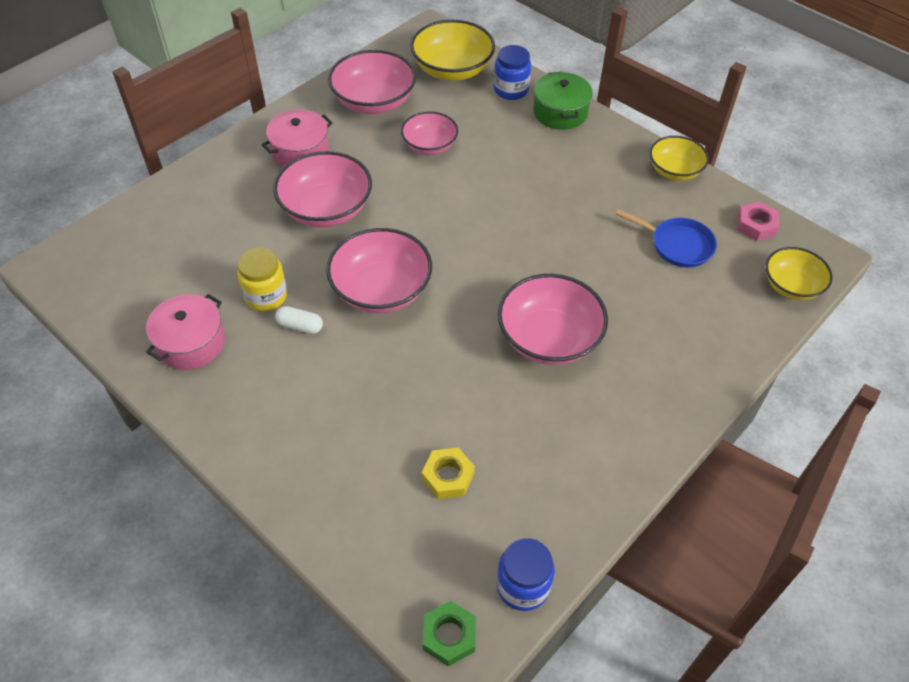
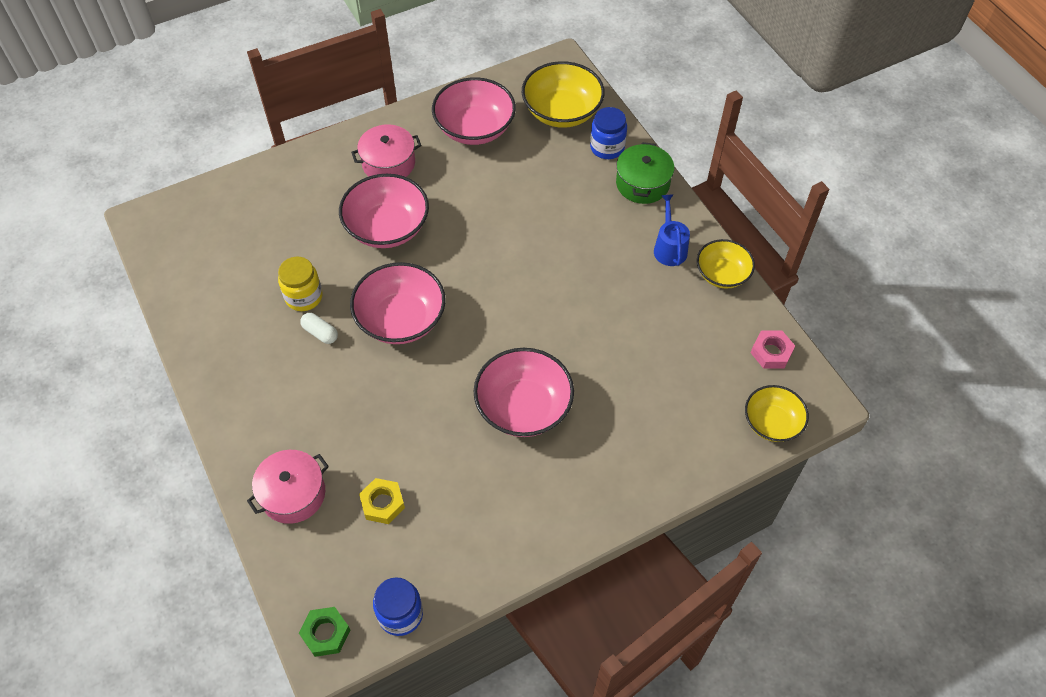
camera: 20 degrees right, 5 degrees up
pink pot [146,294,225,370] -> pink pot moved to [247,450,329,524]
pink bowl [401,111,458,155] -> none
blue pan [616,209,717,268] -> none
none -> blue watering can [654,194,690,266]

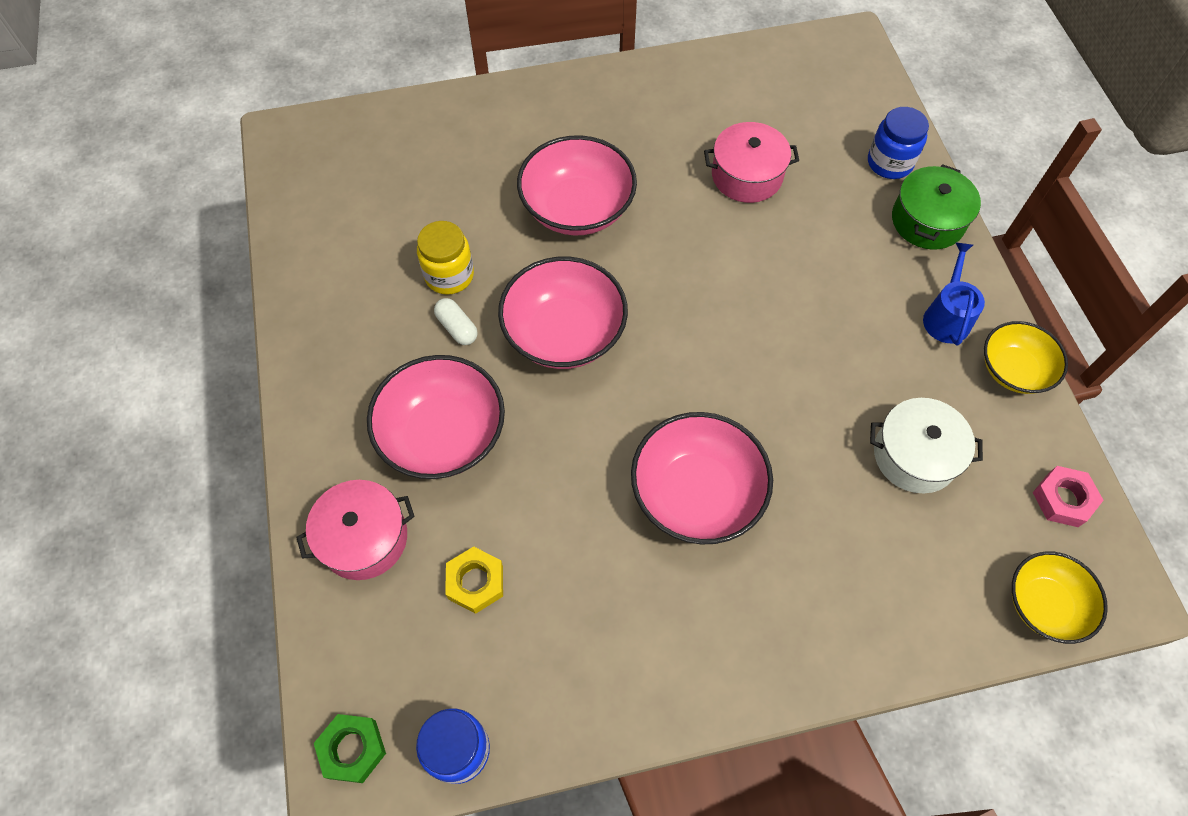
camera: 15 degrees right, 5 degrees up
pink pot [351,124,421,177] -> pink pot moved to [704,122,799,203]
pink bowl [432,77,516,145] -> pink bowl moved to [367,355,505,479]
yellow bowl [522,61,605,128] -> none
none -> white pot [870,398,983,493]

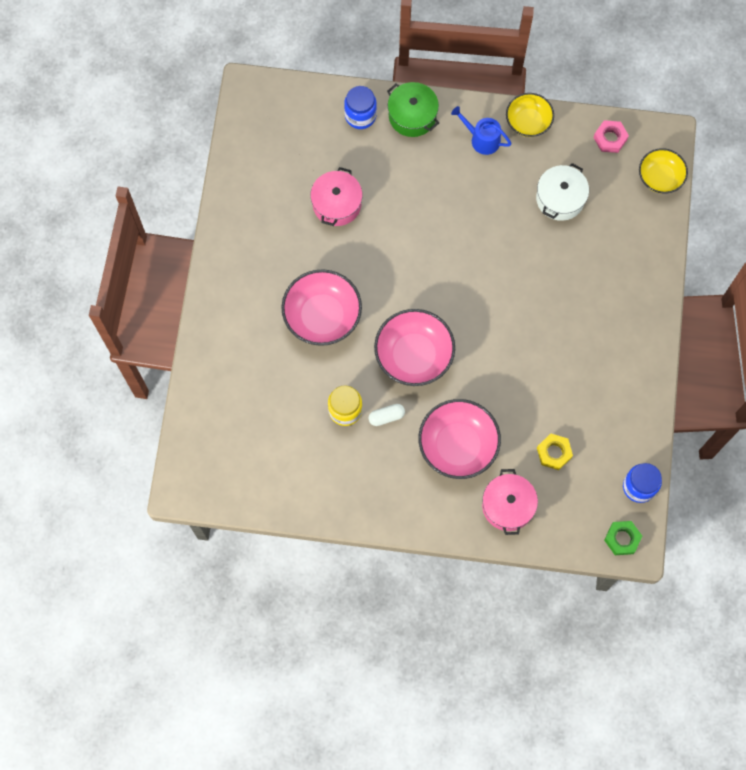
camera: 70 degrees left, 10 degrees up
pink bowl [631,412,773,545] -> none

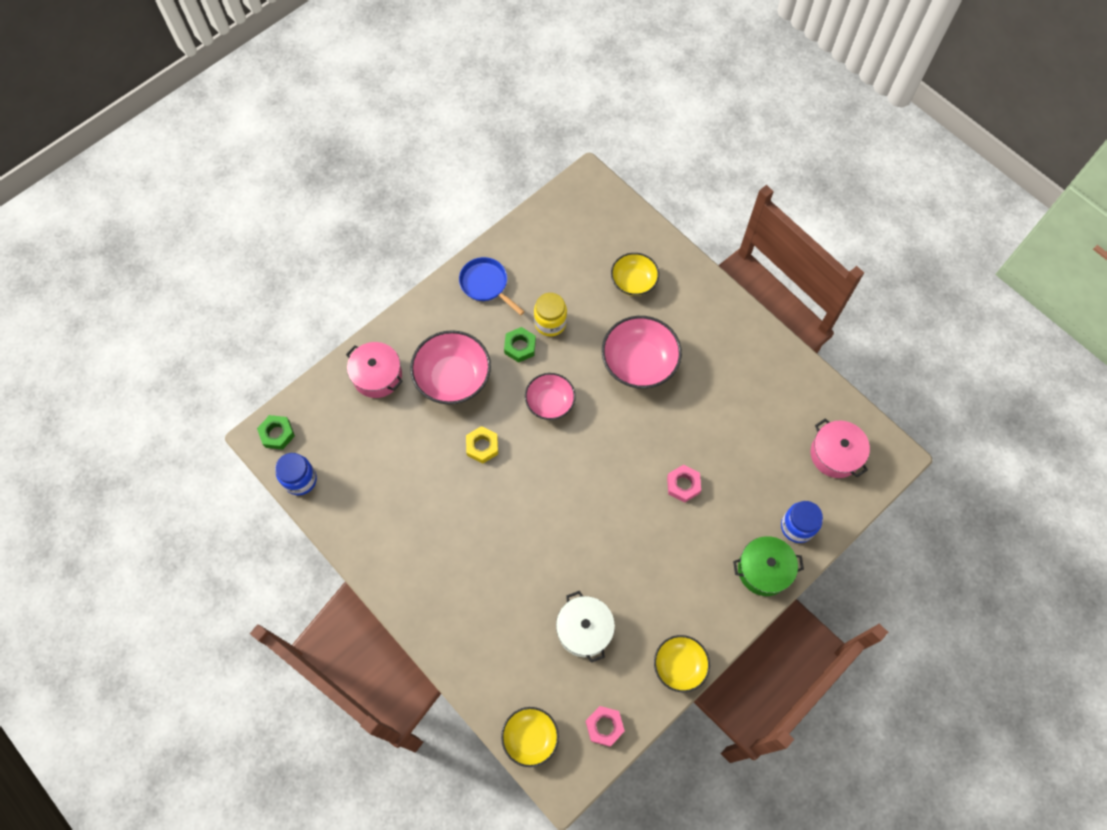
camera: 130 degrees right, 5 degrees down
pink pot [311,167,362,226] -> pink pot moved to [811,418,870,478]
white capsule [369,404,405,426] -> green nut [504,327,536,363]
pink bowl [374,309,455,386] -> pink bowl [525,373,576,420], size x0.63
blue watering can [451,106,512,155] -> none
yellow nut [537,434,573,470] -> yellow nut moved to [466,426,498,463]
none -> blue pan [459,257,525,315]
none -> yellow bowl [611,253,659,296]
none -> pink nut [667,464,701,503]

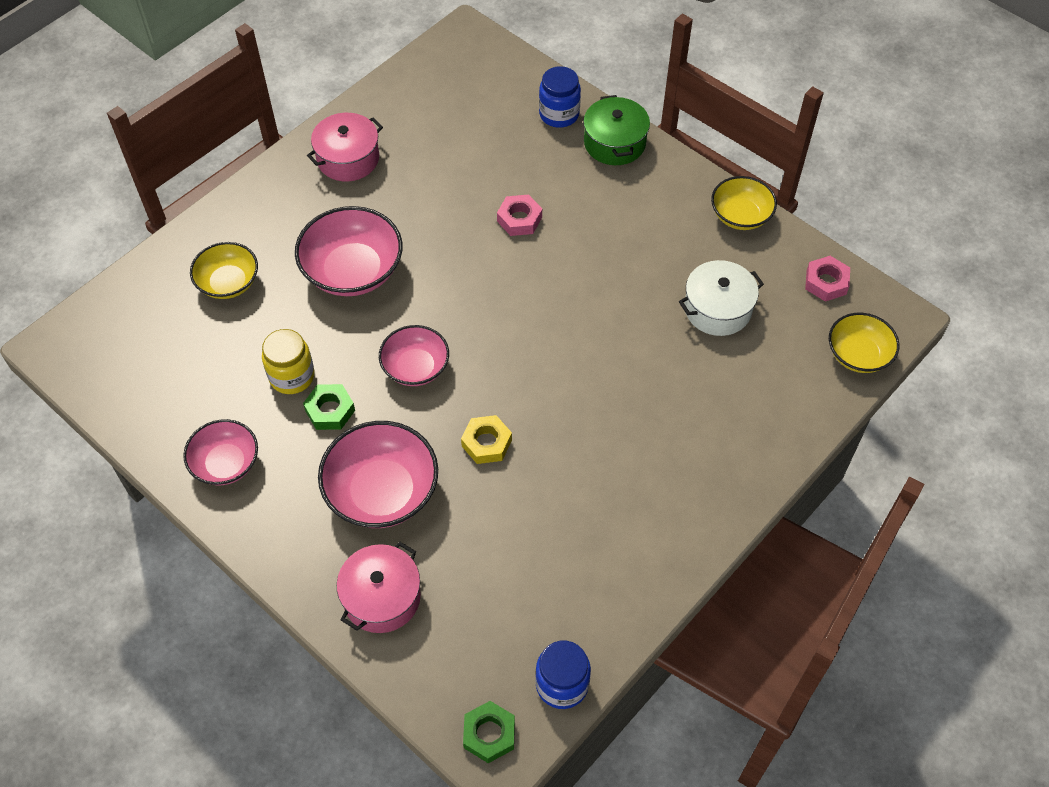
camera: 95 degrees left, 10 degrees down
blue pan [459,257,525,315] -> pink bowl [183,419,258,485]
pink pot [811,418,870,478] -> pink pot moved to [307,113,383,182]

